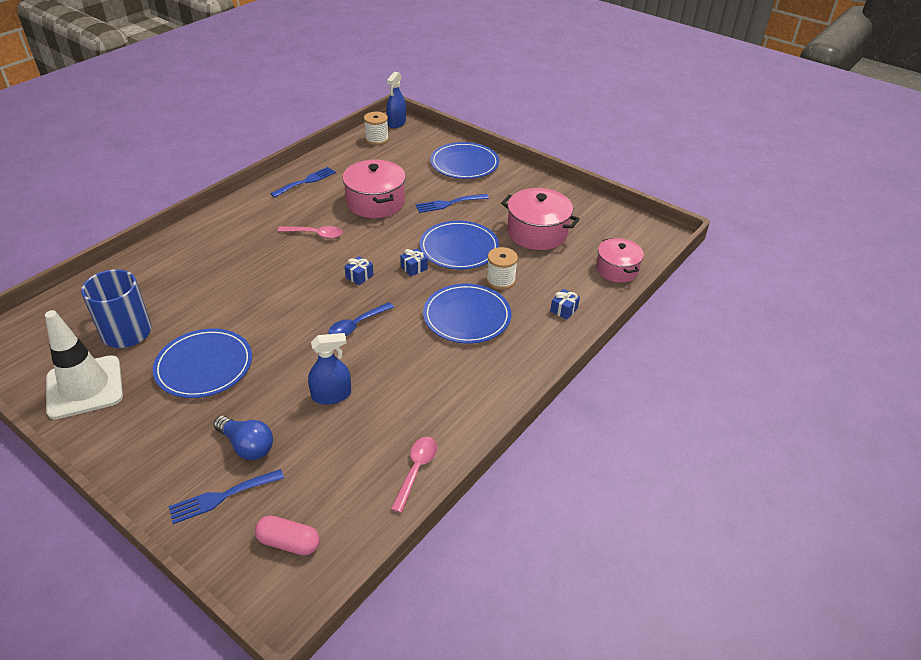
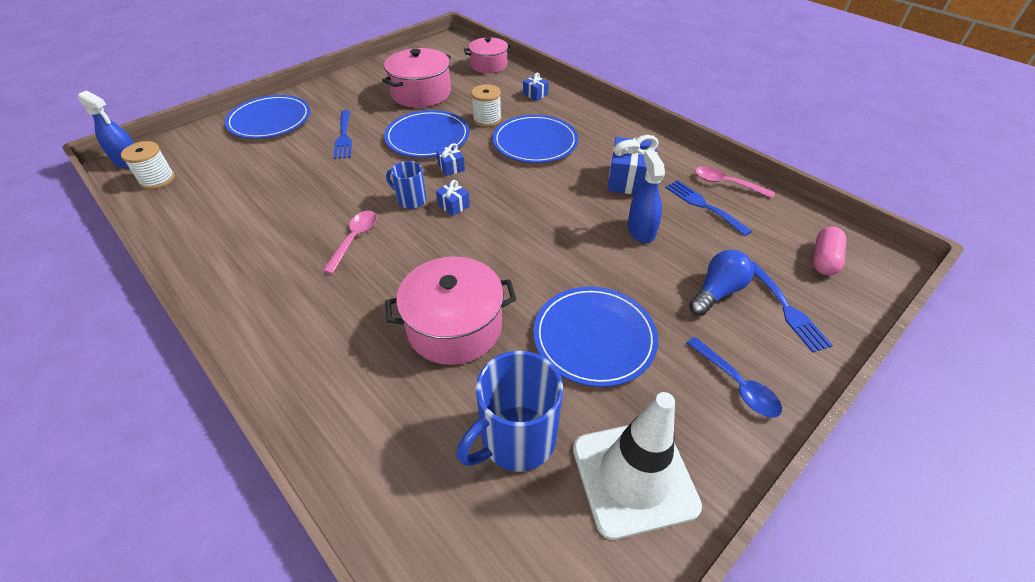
camera: 80 degrees left, 5 degrees up
blue fork [270,167,336,197] -> blue fork moved to [665,180,752,236]
blue spoon [329,302,394,336] -> blue spoon moved to [687,337,782,418]
pink pot [342,160,406,218] -> pink pot moved to [385,257,517,365]
none -> blue mug [386,161,426,209]
none -> blue gift [607,135,659,194]

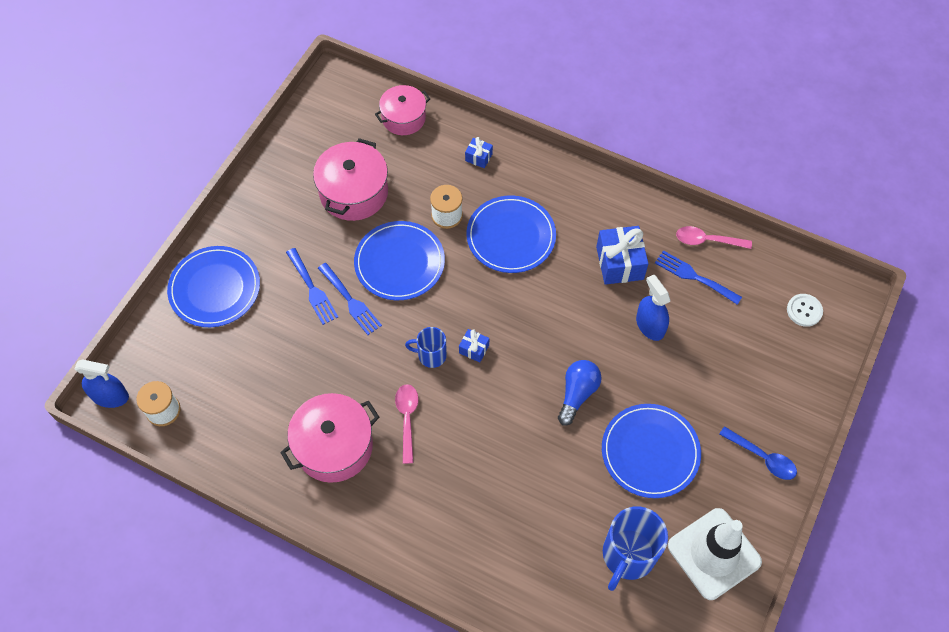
camera: 20 degrees left, 15 degrees up
pink pot [385,257,517,365] -> pink pot moved to [280,393,379,483]
blue gift [436,143,465,176] -> none
blue light bulb [689,250,754,316] -> blue light bulb moved to [558,360,602,426]
blue fork [752,261,833,353] -> blue fork moved to [318,263,382,335]
pink capsule [813,226,846,275] -> white button [787,294,823,327]

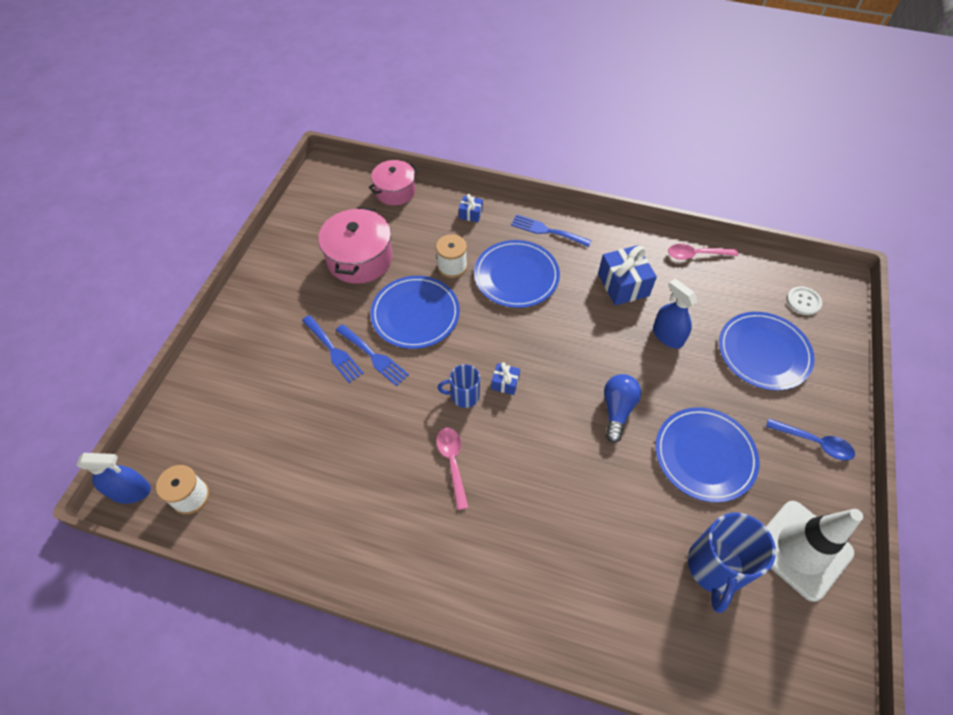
camera: 10 degrees left, 5 degrees down
blue plate [167,246,260,327] -> blue plate moved to [719,312,815,390]
pink pot [280,393,379,483] -> none
blue fork [655,250,742,305] -> blue fork moved to [511,214,591,247]

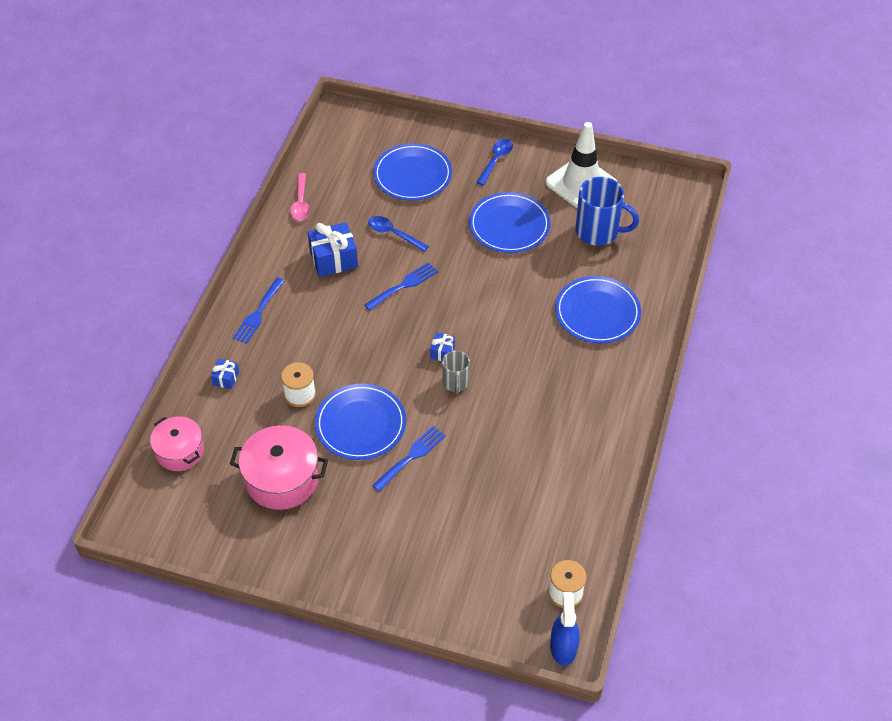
camera: 90 degrees left, 5 degrees down
blue fork [302,315,364,383] -> blue fork moved to [364,262,438,311]
pink spoon [436,428,469,510] -> none
blue mug [438,364,480,408] -> grey mug [442,351,470,394]
blue plate [474,240,560,308] -> blue plate moved to [555,276,641,343]
blue light bulb [604,374,641,443] -> none
blue spray bottle [653,279,698,348] -> blue spoon [368,216,429,252]
white button [786,286,822,315] -> none

